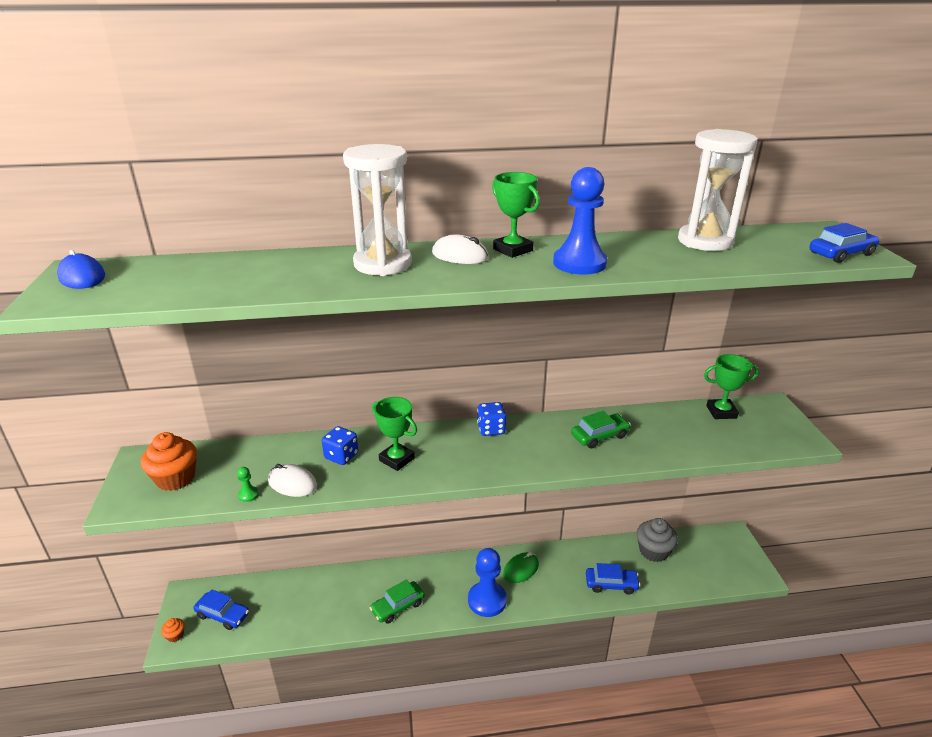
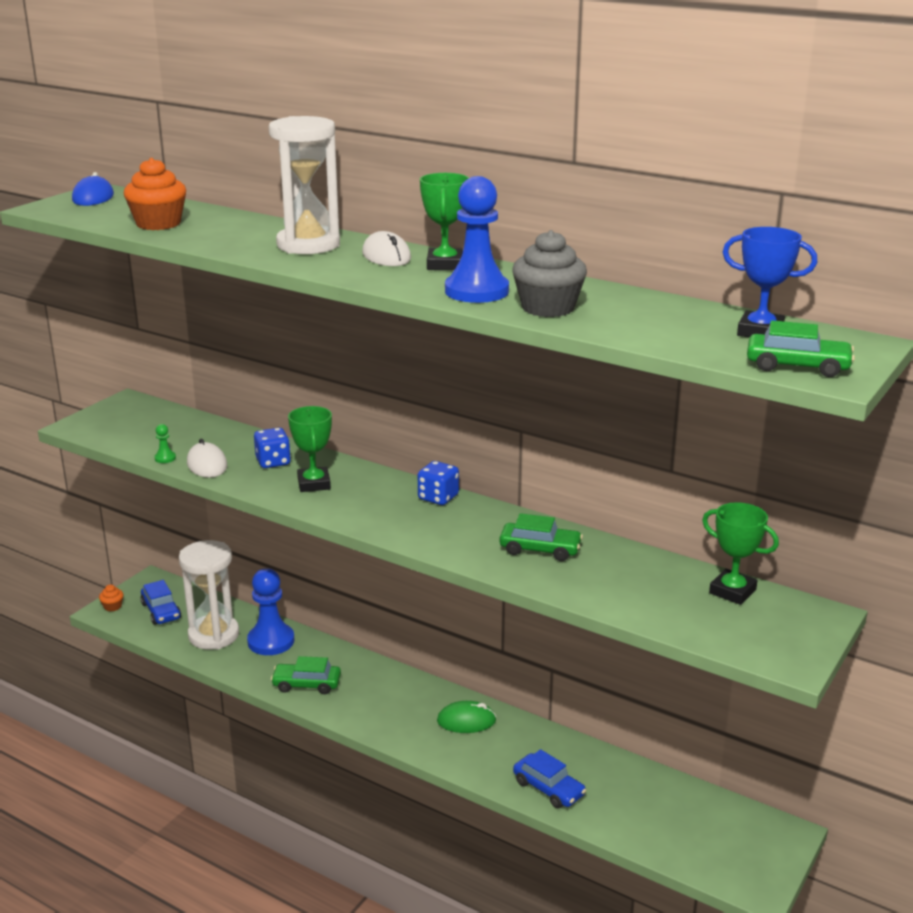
camera: 40 degrees right, 5 degrees down
orange cupcake [141,432,197,491] -> orange cupcake moved to [124,158,186,230]
blue pawn [468,548,507,617] -> blue pawn moved to [247,568,295,655]
grey cupcake [637,518,678,562] -> grey cupcake moved to [512,230,587,317]
white hourglass [678,129,758,251] -> white hourglass moved to [179,540,239,650]
blue car [809,223,880,263] -> green car [747,320,855,377]
none -> blue trophy [723,227,817,337]

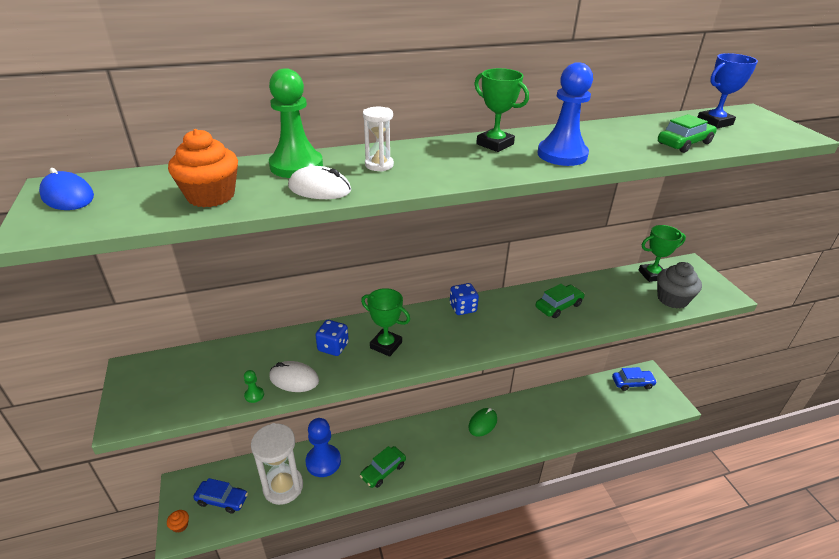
camera: 50 degrees left, 10 degrees up
white hourglass [269,116,340,254] -> white hourglass [363,107,394,172], size x0.51
white mouse [362,231,411,266] -> white mouse moved to [288,166,351,199]
grey cupcake [512,230,587,317] -> grey cupcake moved to [657,262,702,309]
blue car [513,749,586,808] -> blue car moved to [612,367,657,391]
green car [747,320,855,377] -> green car moved to [658,114,717,153]
none -> green pawn [269,68,323,178]

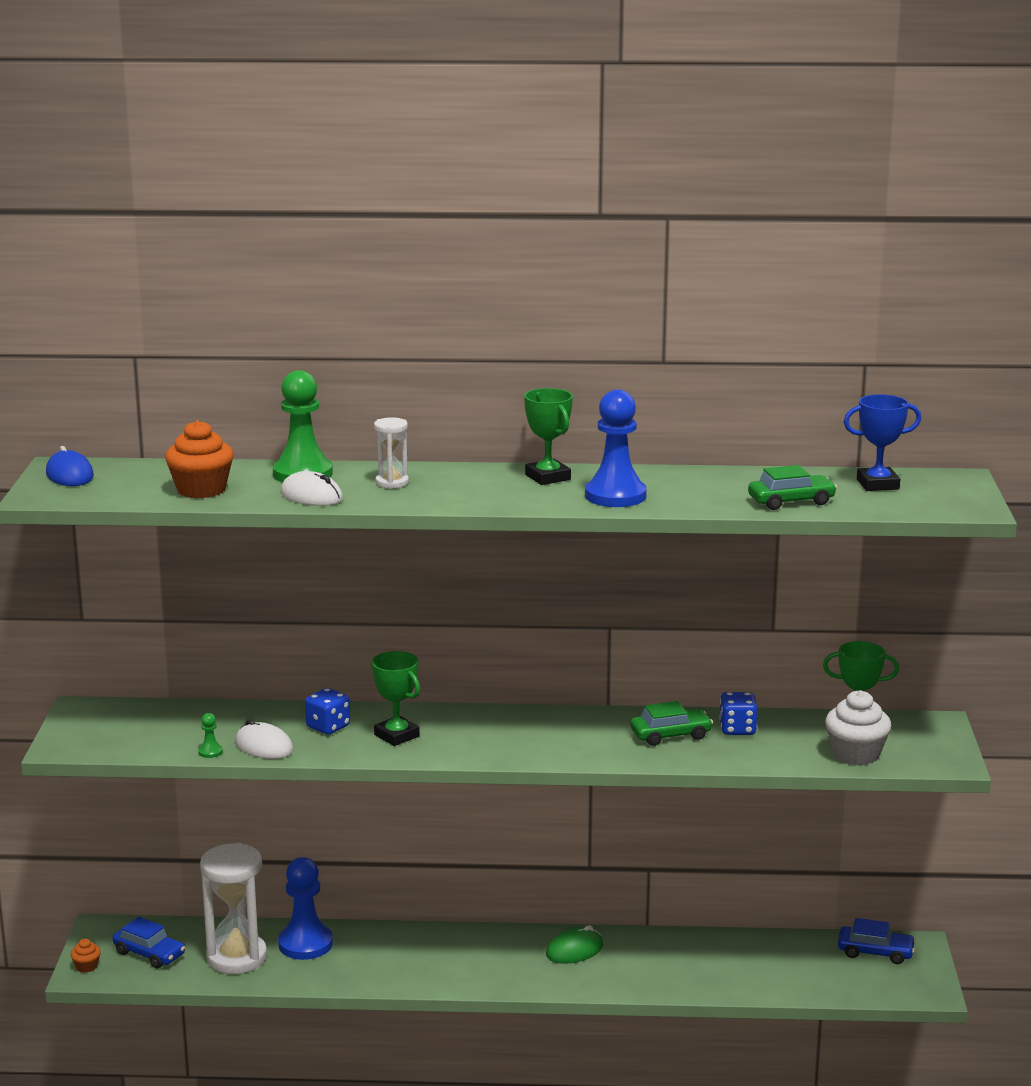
camera: 20 degrees right, 15 degrees down
green car [360,446,406,488] -> none
blue dice [450,283,479,315] -> blue dice moved to [719,692,758,735]
grey cupcake [657,262,702,309] -> white cupcake [825,690,891,765]

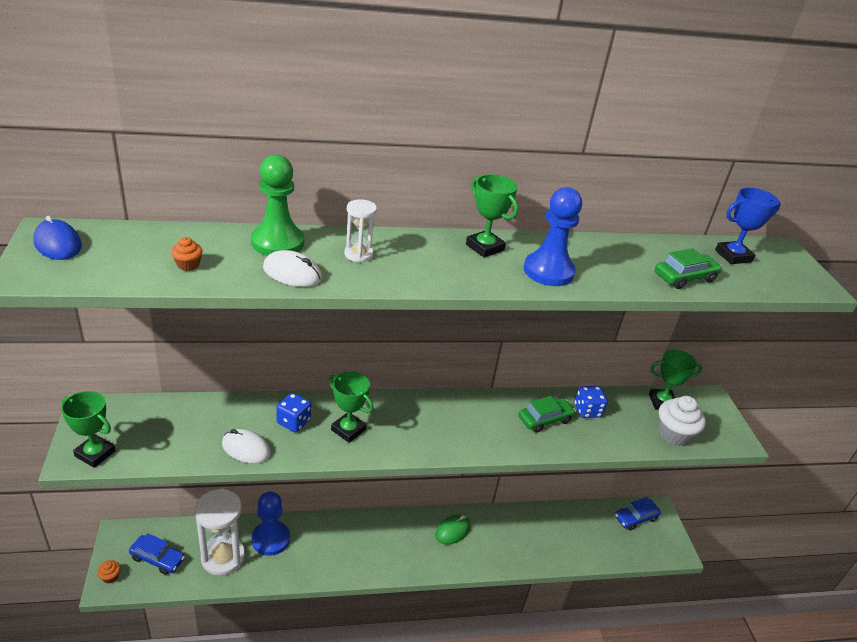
camera: 15 degrees left, 15 degrees up
orange cupcake [165,420,234,498] -> orange cupcake [171,237,203,271], size x0.48
green pawn [198,713,223,758] -> none
blue car [838,918,916,964] -> blue car turned 150 degrees clockwise [615,497,661,531]
none -> green trophy [61,391,116,468]

